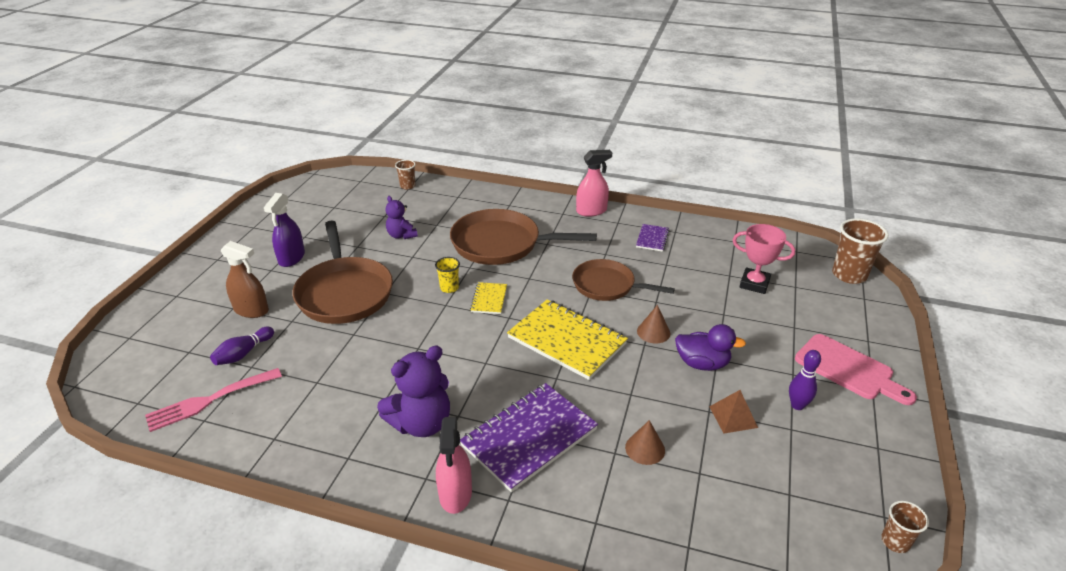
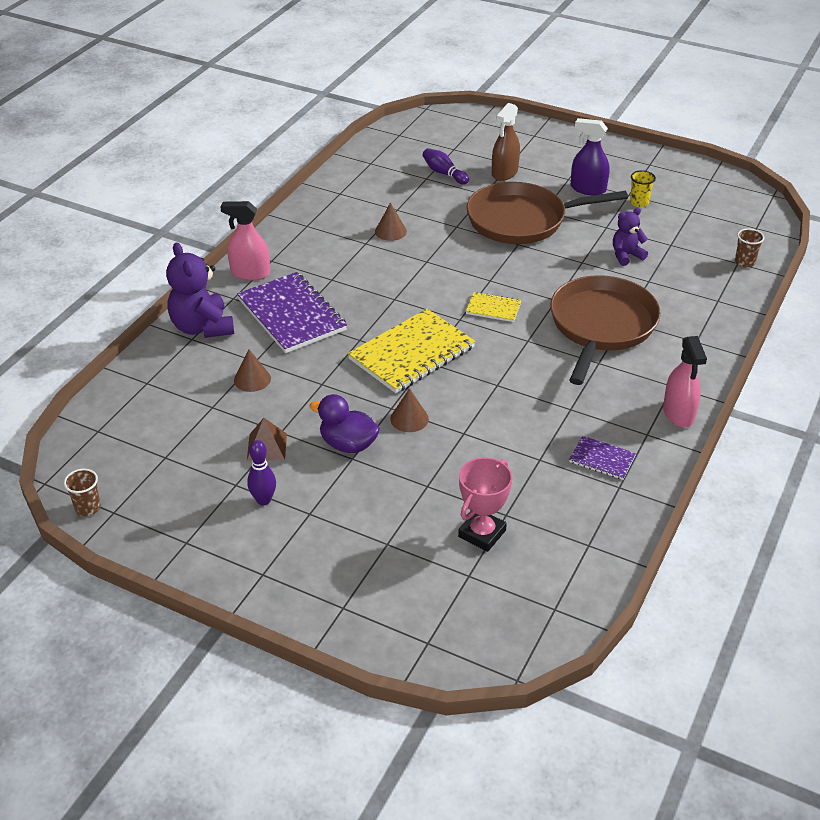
camera: 100 degrees right, 5 degrees up
pink fork [145,368,282,432] -> none
purple teddy bear [377,346,450,437] -> purple teddy bear moved to [166,242,234,338]
yellow cup [435,257,460,293] -> yellow cup moved to [630,170,656,207]
brown pan [572,259,675,301] -> none
purple duck [675,324,746,371] -> purple duck turned 90 degrees clockwise [309,394,380,453]
pink cutting board [795,334,917,405] -> none
brown cup [832,218,888,284] -> none
none -> brown cone [375,203,407,241]

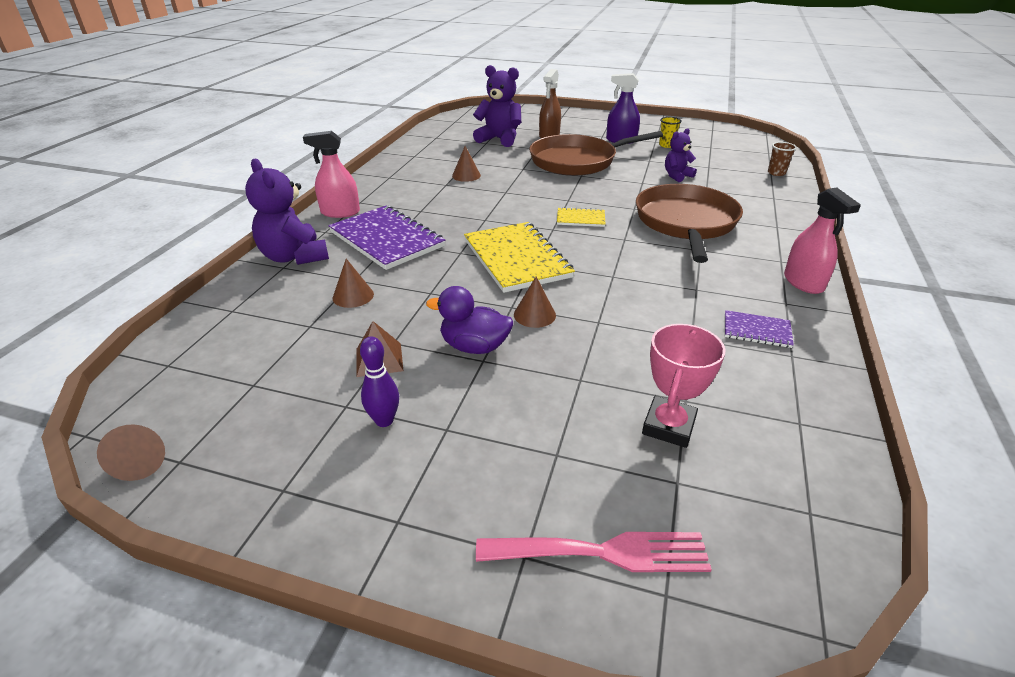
camera: 10 degrees left, 5 degrees down
brown cup [64,469,101,516] -> brown cone [97,424,165,481]
yellow notebook [348,309,476,393] -> yellow notebook turned 60 degrees counterclockwise [464,222,575,293]
purple bowling pin [423,148,469,185] -> purple teddy bear [473,65,521,147]
none -> pink fork [476,532,712,572]

